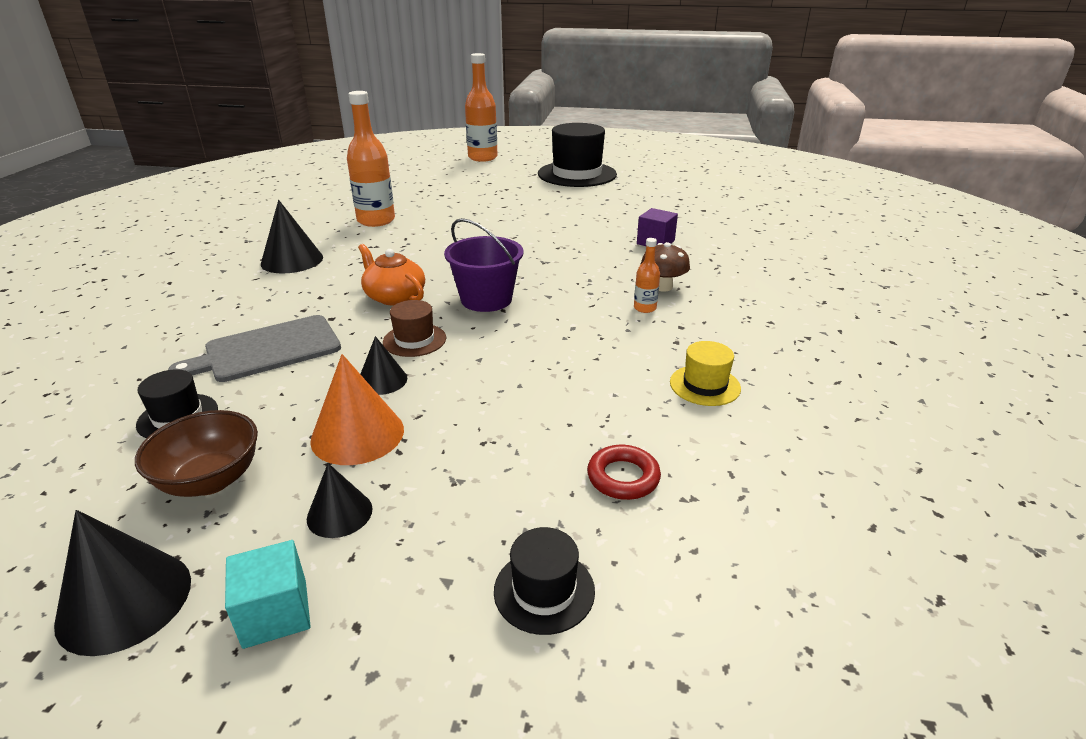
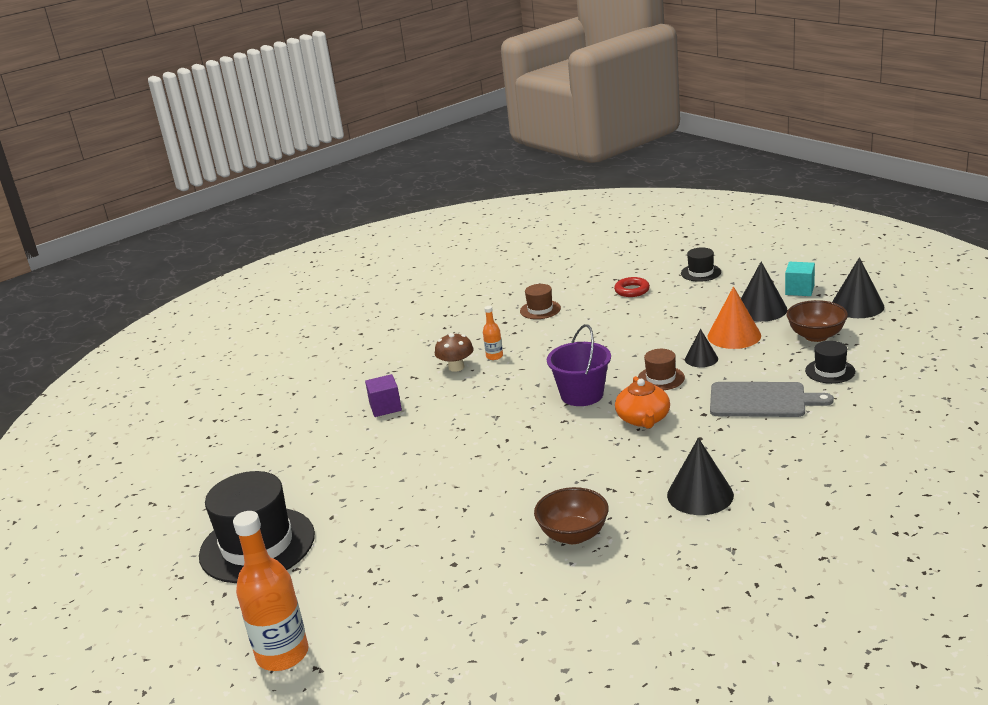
camera: 135 degrees left, 5 degrees down
black cone [307,463,373,538] -> black cone [741,262,787,322], size x1.65
orange bottle [347,91,395,227] -> brown bowl [534,487,609,544]
yellow hat [670,341,741,406] -> brown hat [520,284,561,319]

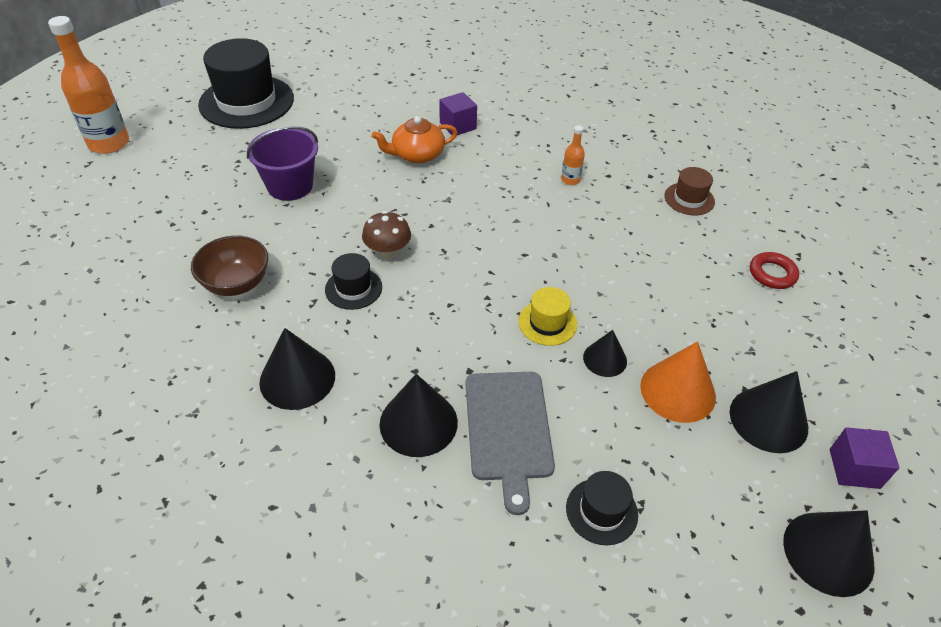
camera: 70 degrees right, 20 degrees up
brown mushroom [435,333,474,372] -> brown mushroom moved to [362,211,411,259]
purple bucket [547,324,611,406] -> purple bucket moved to [247,126,318,201]
orange teapot [615,376,670,429] -> orange teapot moved to [372,116,458,163]
brown hat [638,349,685,390] -> yellow hat [518,287,577,346]
black hat [681,247,721,282] -> black hat moved to [325,253,382,310]
turquoise cube [785,262,815,296] -> purple cube [830,427,899,489]
brown bowl [786,300,848,342] -> none
none -> black cone [379,374,458,457]

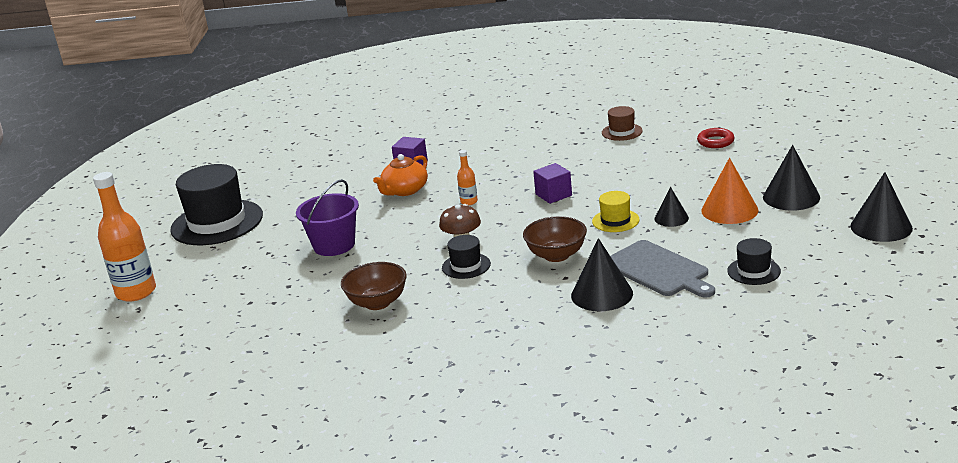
camera: 30 degrees left, 20 degrees down
black cone [259,328,335,410] -> none
orange bottle [561,125,585,185] -> orange bottle moved to [457,150,478,205]
purple cube [830,427,899,489] -> purple cube moved to [533,163,572,204]
none -> brown bowl [523,216,587,262]

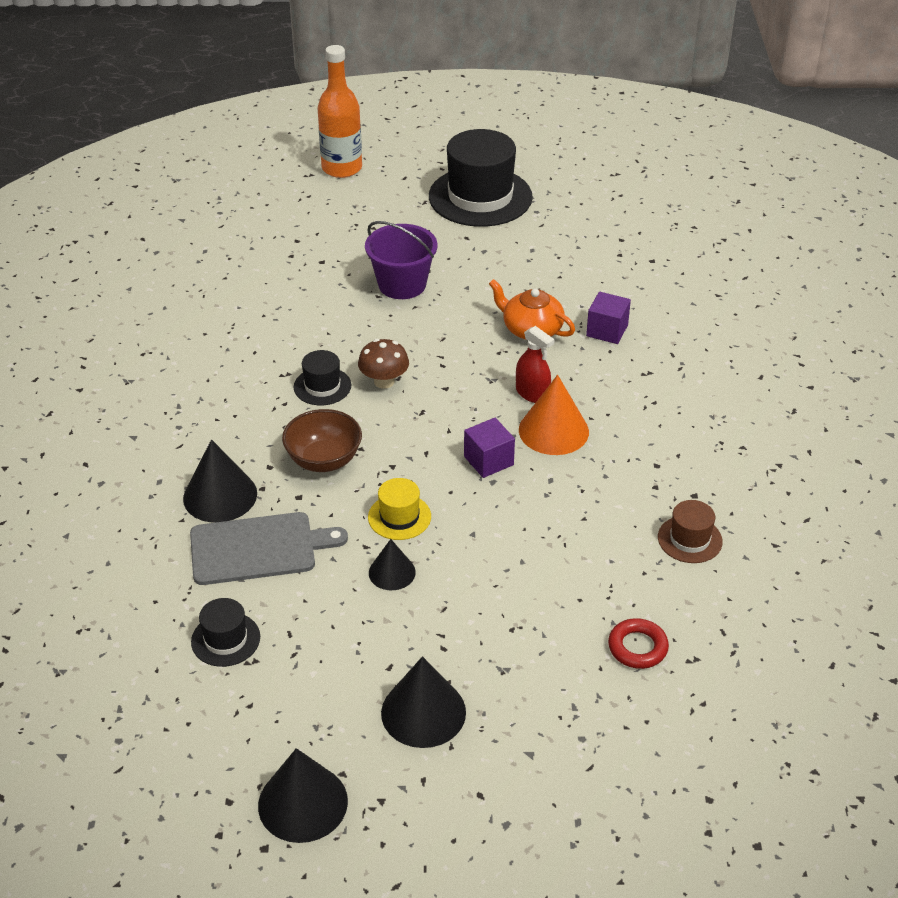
camera: 85 degrees right, 15 degrees up
brown bowl [341,262,407,310] -> none
orange bottle [457,150,478,205] -> none
grey cutting board [611,240,715,298] -> grey cutting board turned 150 degrees counterclockwise [190,512,348,585]
orange cone [701,158,759,224] -> orange cone moved to [519,375,589,455]
none -> red spray bottle [516,326,555,403]

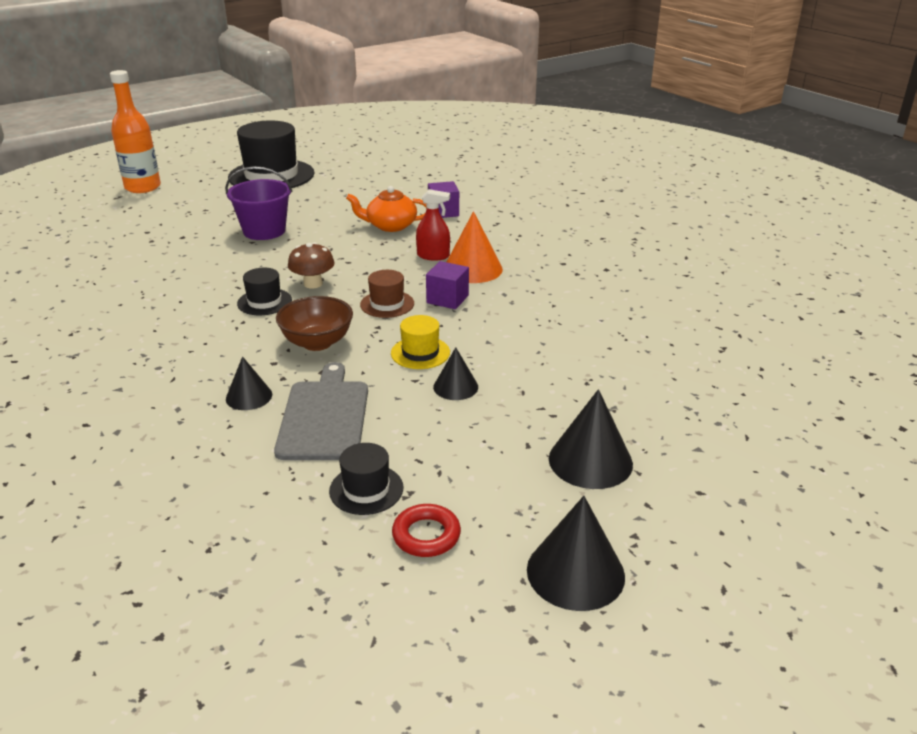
camera: 35 degrees left, 10 degrees down
black cone [183,439,257,523] -> black cone [226,356,272,410], size x0.61
grey cutting board [190,512,348,585] -> grey cutting board turned 45 degrees counterclockwise [274,362,368,460]
red ring [608,618,669,669] -> red ring moved to [392,504,461,557]
brown hat [658,500,723,563] -> brown hat moved to [360,270,414,318]

